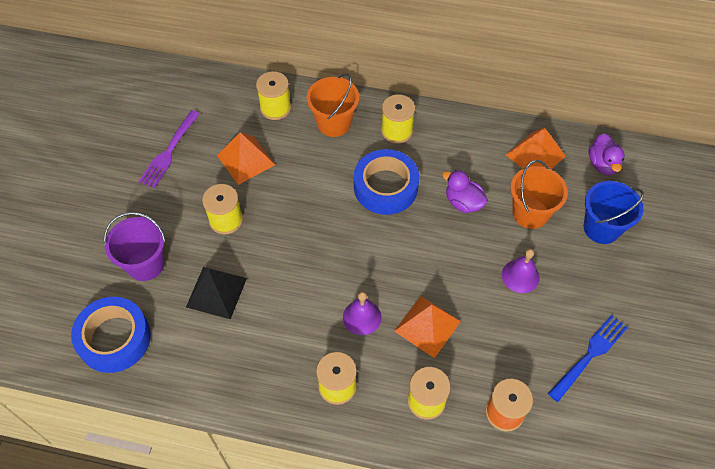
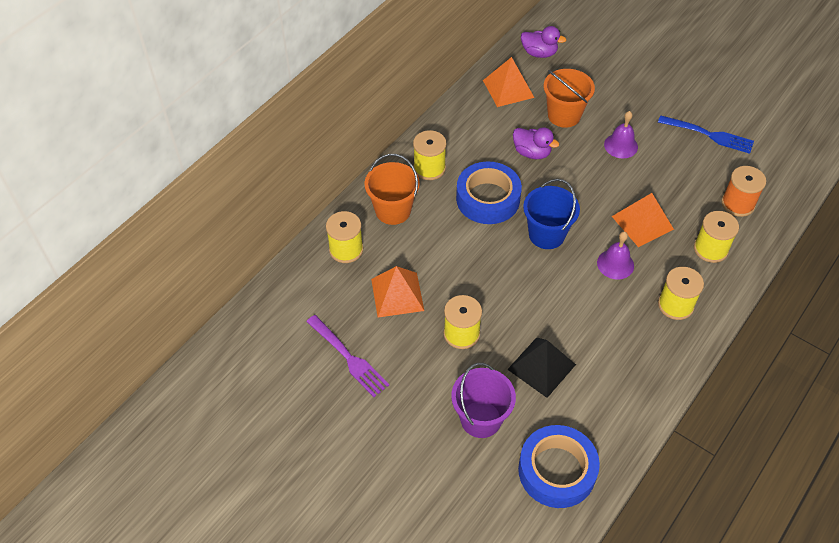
camera: 65 degrees left, 5 degrees down
purple duck [442,170,488,213] -> purple duck turned 120 degrees counterclockwise [513,127,559,159]
blue fork [548,315,628,402] -> blue fork turned 135 degrees clockwise [658,115,754,154]
blue bucket [584,181,644,244] -> blue bucket moved to [523,179,580,249]

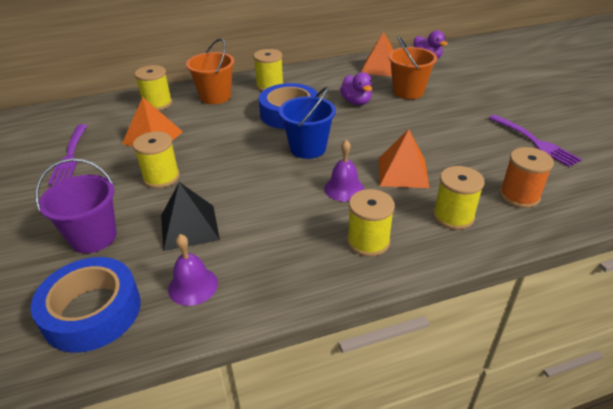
camera: 35 degrees right, 15 degrees down
purple bell [604,111,638,158] -> purple bell moved to [168,234,218,306]
blue fork [658,115,754,154] -> purple fork [489,115,582,167]

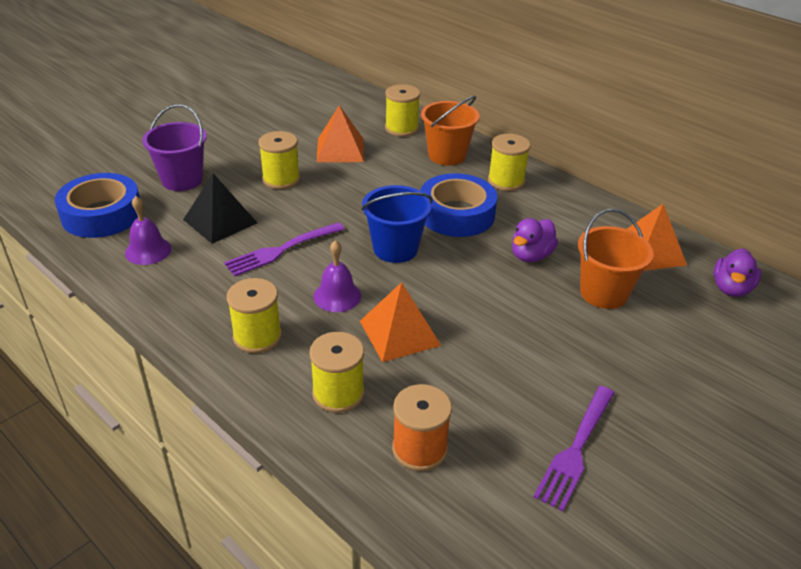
camera: 60 degrees right, 0 degrees up
purple fork [48,124,87,185] -> purple fork moved to [224,222,345,276]

